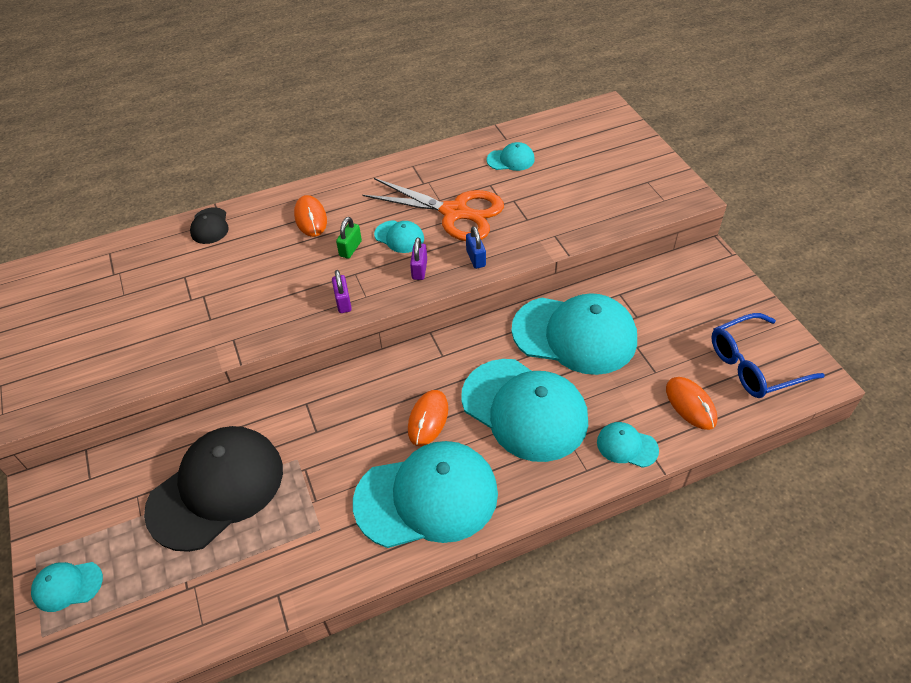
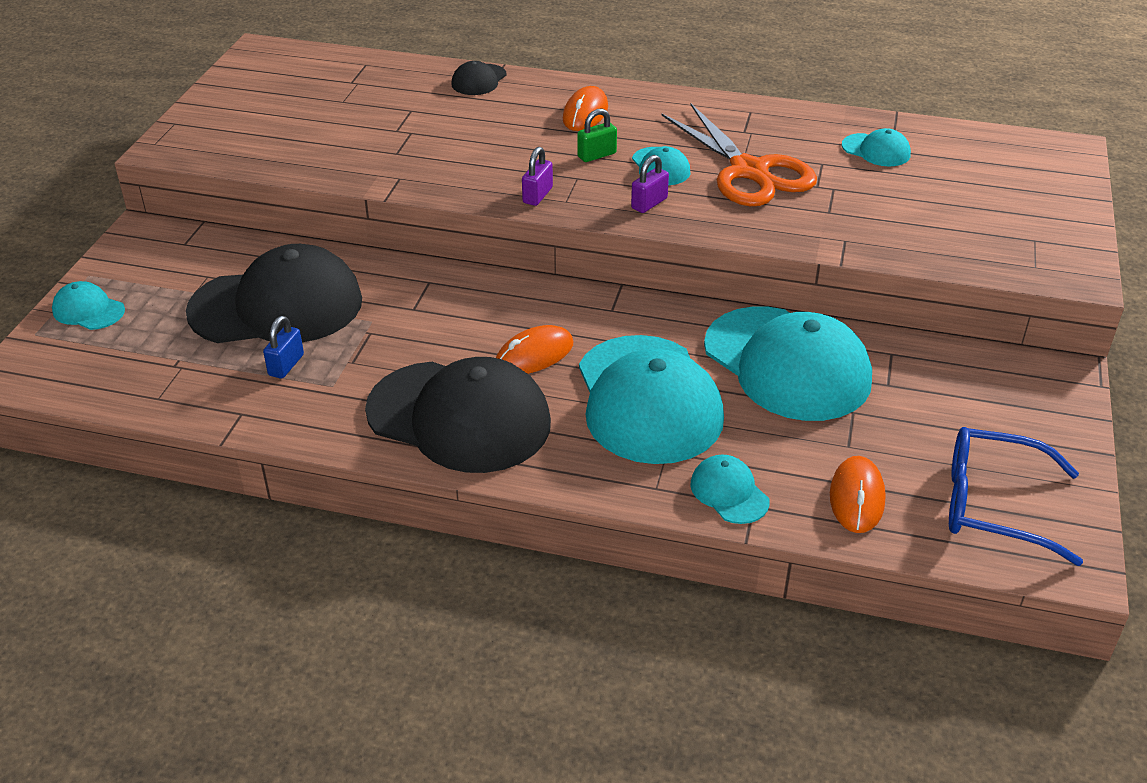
camera: 35 degrees right, 10 degrees down
turquoise cap [353,441,498,548] -> black cap [365,357,551,473]
blue padlock [466,226,486,269] -> blue padlock moved to [263,316,304,379]

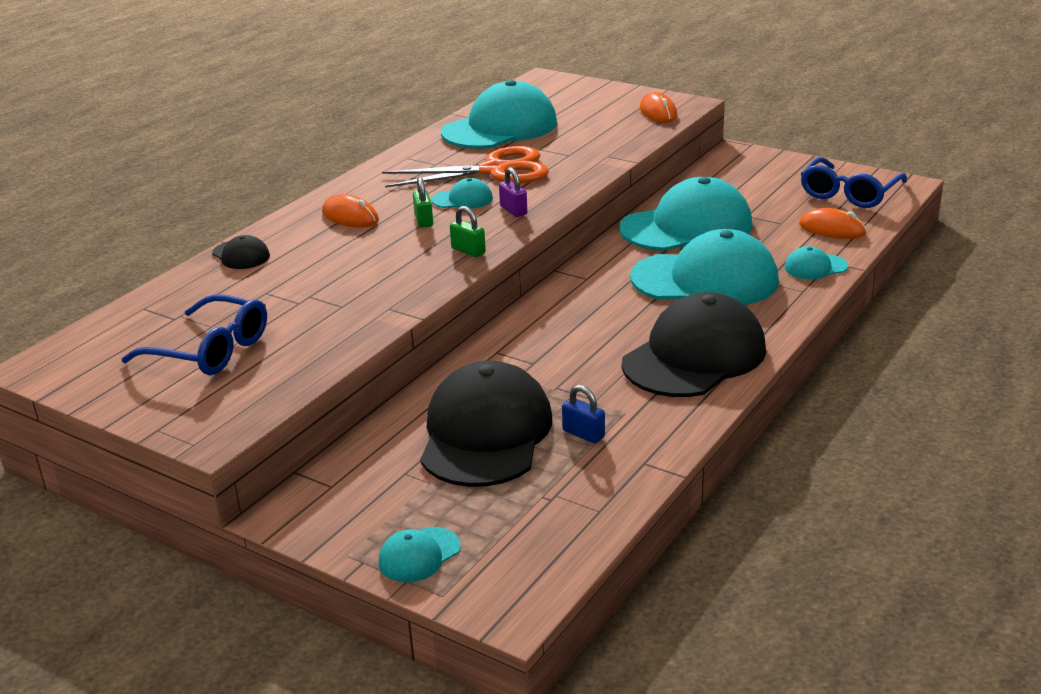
camera: 70 degrees left, 10 degrees down
orange mouse [496,325,573,374] -> orange mouse moved to [640,92,677,123]
purple padlock [522,147,553,206] -> green padlock [450,206,486,257]
turquoise cap [842,128,911,166] -> turquoise cap [441,80,557,149], size x2.28
none -> blue glasses [121,294,267,375]

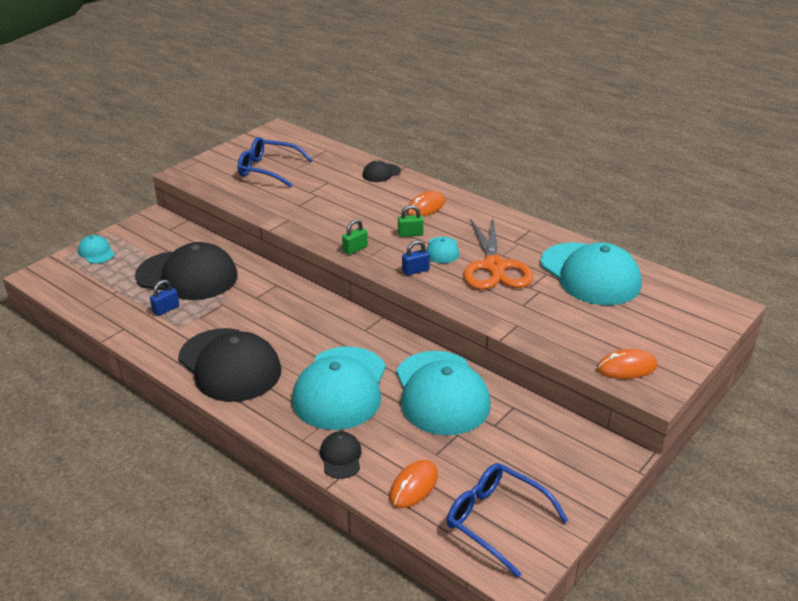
camera: 95 degrees right, 5 degrees up
blue glasses [121,294,267,375] -> blue glasses turned 75 degrees clockwise [238,137,313,187]
purple padlock [499,167,527,217] -> blue padlock [402,240,430,275]
turquoise cap [785,246,848,279] -> black cap [320,431,362,479]

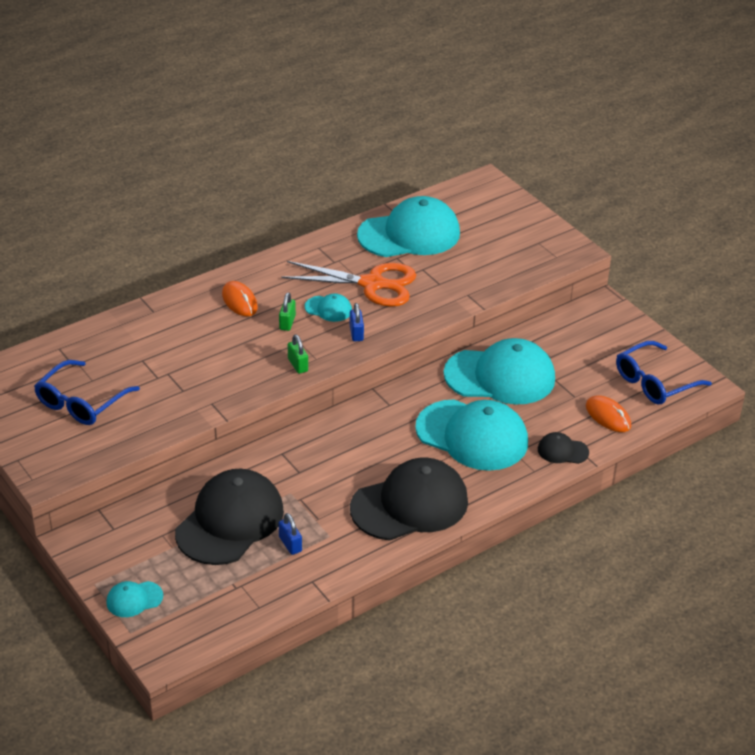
camera: 75 degrees left, 5 degrees up
black cap [363,161,401,182] -> none
orange mouse [597,349,657,379] -> none

